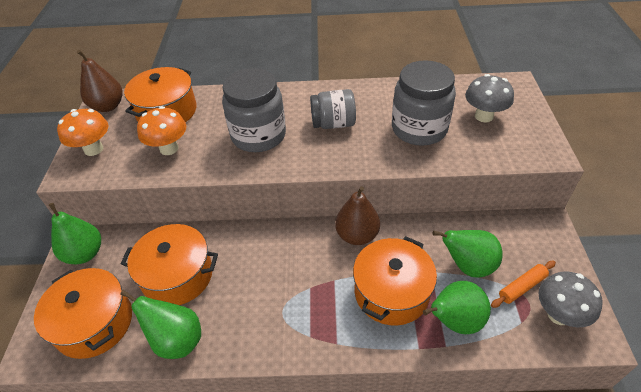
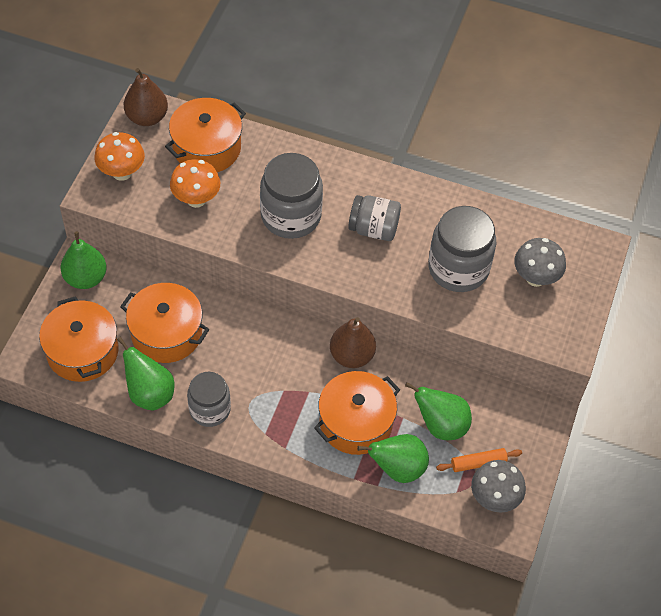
camera: 15 degrees right, 10 degrees up
none -> grey jar [187,372,231,427]

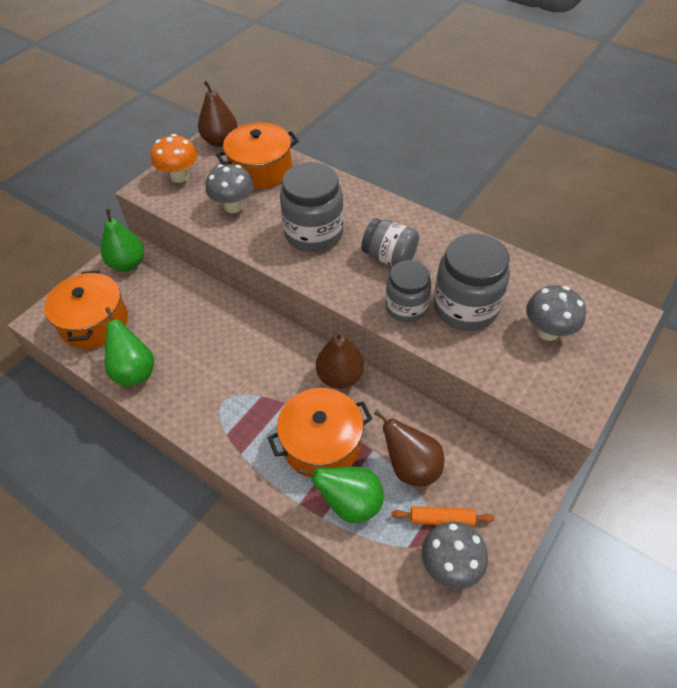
camera: 20 degrees right, 5 degrees down
orange pot [120,283,210,363] -> none
orange mushroom [170,159,220,208] -> grey mushroom [206,164,254,213]
grey jar [187,372,231,427] -> grey jar moved to [385,260,432,322]
green pear [405,382,472,440] -> brown pear [374,410,444,486]

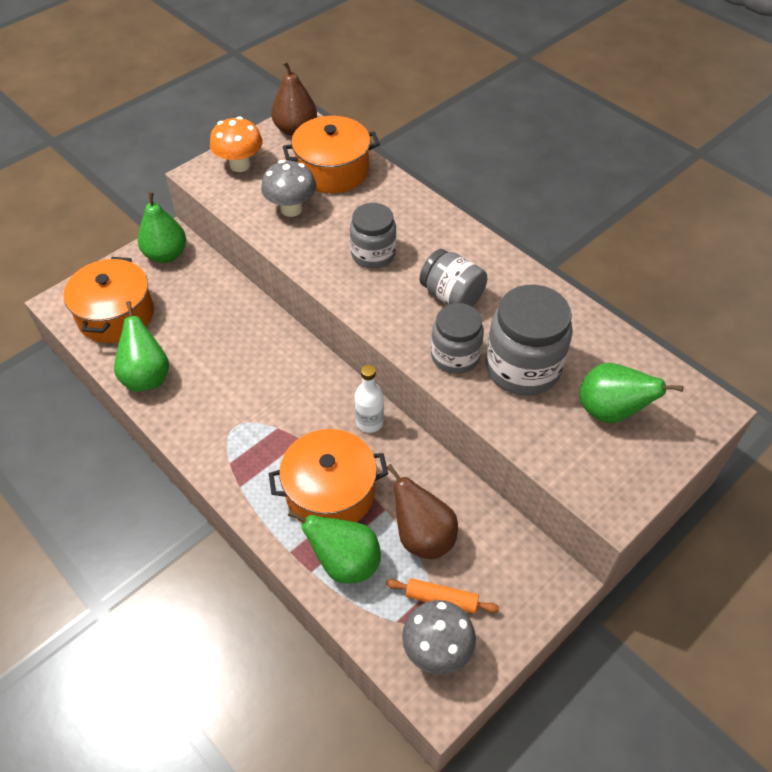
camera: 10 degrees right, 0 degrees up
grey jar [280,162,344,252] -> grey jar [350,203,396,269], size x0.65
brown pear [316,330,364,388] -> white bottle [355,365,384,433]
grey mushroom [526,285,586,341] -> green pear [579,363,683,423]

